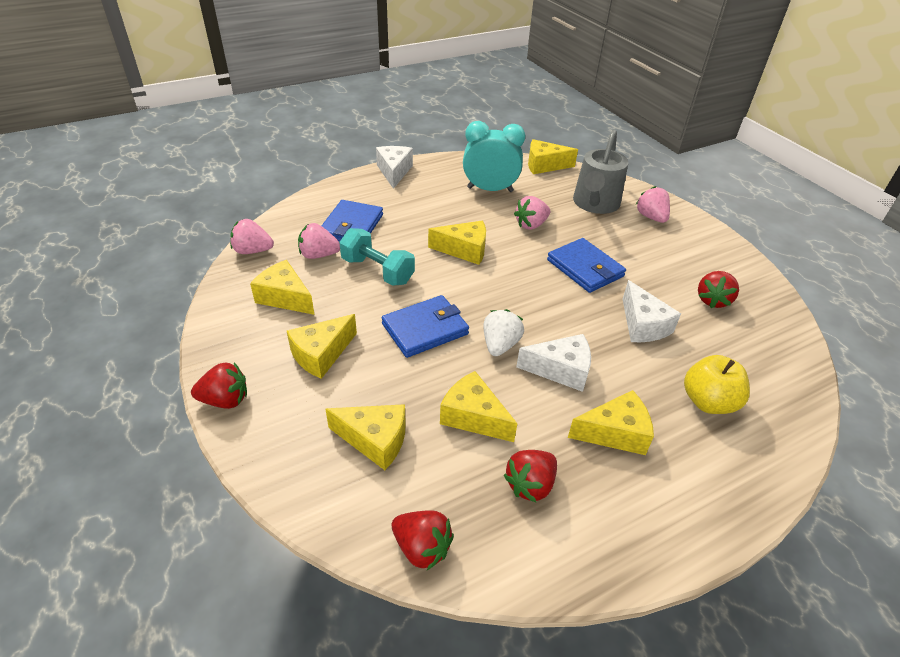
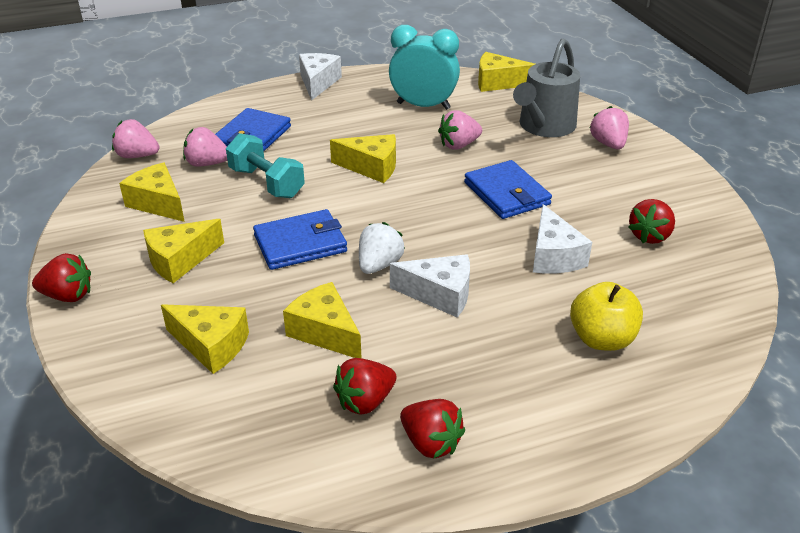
camera: 10 degrees right, 5 degrees down
red strawberry [392,510,454,570] -> red strawberry moved to [400,399,465,459]
yellow cheese [568,390,654,455] -> none

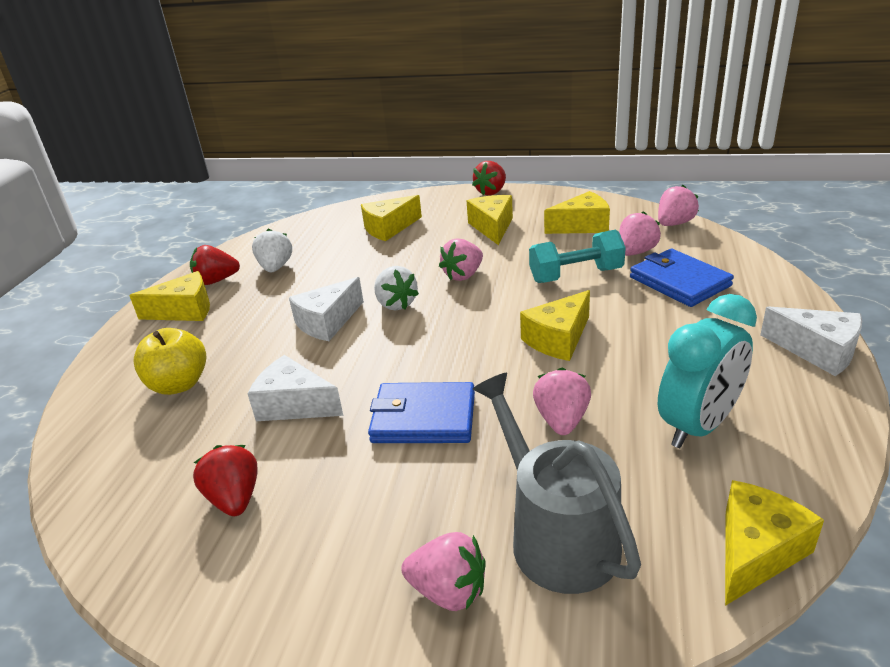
camera: 125 degrees right, 5 degrees down
blue wallet [253,209,347,270] -> pink strawberry [439,238,483,281]
yellow cheese [283,282,361,358] -> yellow cheese moved to [129,271,210,321]
red strawberry [333,358,397,415] -> white strawberry [252,229,292,272]

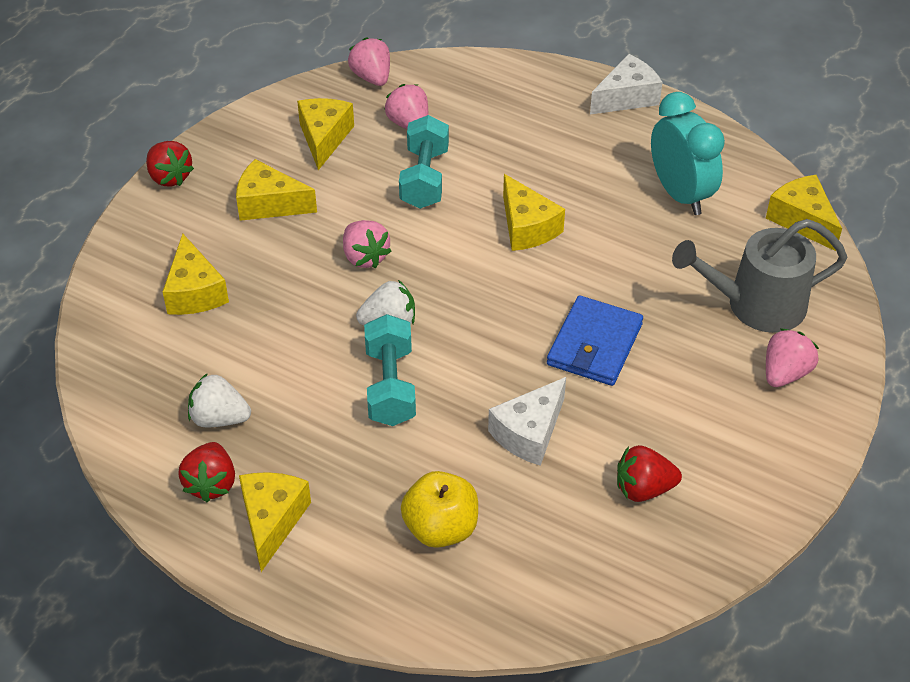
camera: 75 degrees left, 15 degrees up
white cheese [289,277,364,341] -> turquoise dumbbell [364,314,416,426]
pink strawberry [533,368,591,435] -> none
blue wallet [630,249,734,307] -> none

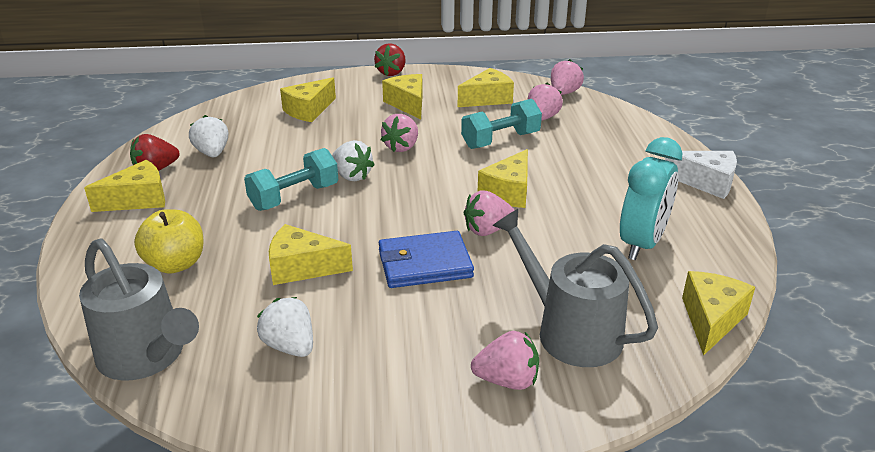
camera: 55 degrees right, 15 degrees down
white cheese [488,377,566,466] -> yellow cheese [269,224,353,285]
red strawberry [617,445,682,502] -> white strawberry [257,297,313,357]
none -> grey watering can [79,238,199,381]
none -> pink strawberry [464,190,515,236]

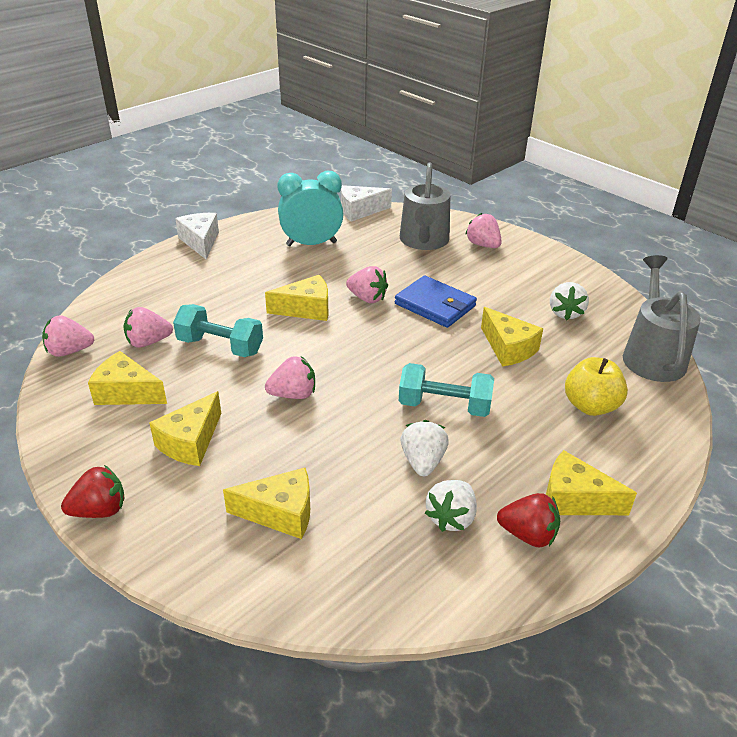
camera: 130 degrees left, 5 degrees up
white strawberry [332,140,375,181] -> white strawberry moved to [401,420,449,476]
yellow cheese [682,271,755,356] -> white cheese [341,185,392,222]

